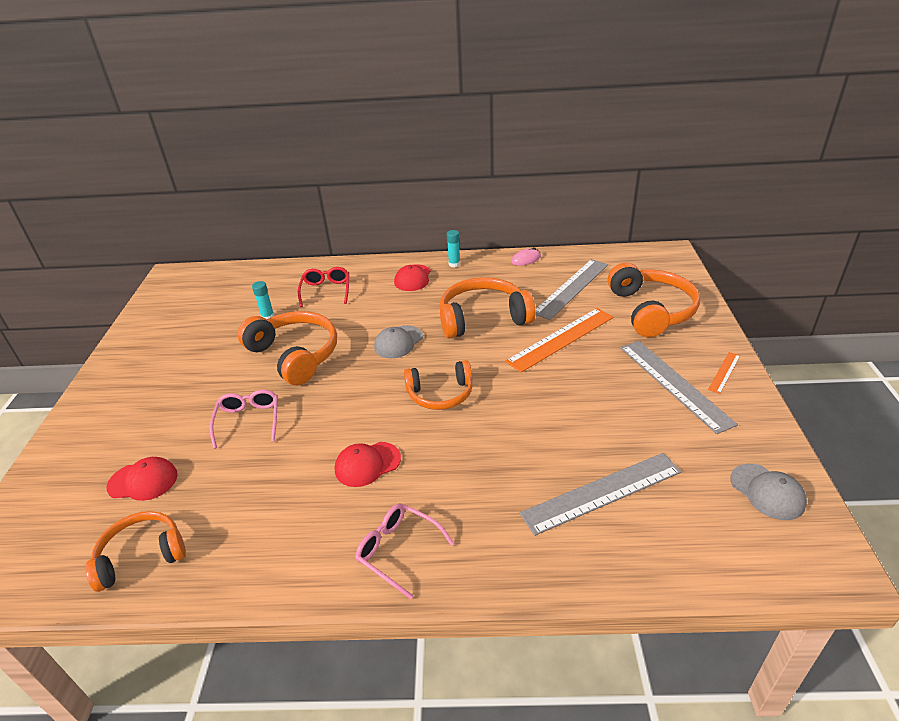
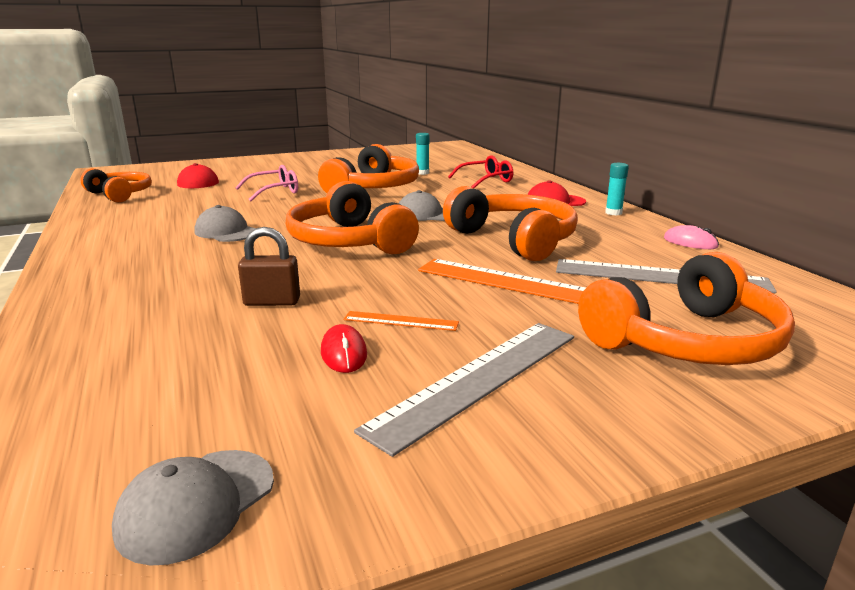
camera: 65 degrees right, 15 degrees down
red cap [335,442,401,487] -> grey cap [195,205,256,242]
pink glasses [355,503,454,599] -> none
orange headphones [404,360,472,410] -> orange headphones [286,181,419,254], size x1.53
grey ruler [520,453,682,536] -> none
orange ruler [708,352,740,394] -> orange ruler moved to [344,311,459,331]
none -> brown padlock [238,227,300,306]
none -> red mouse [321,324,367,373]

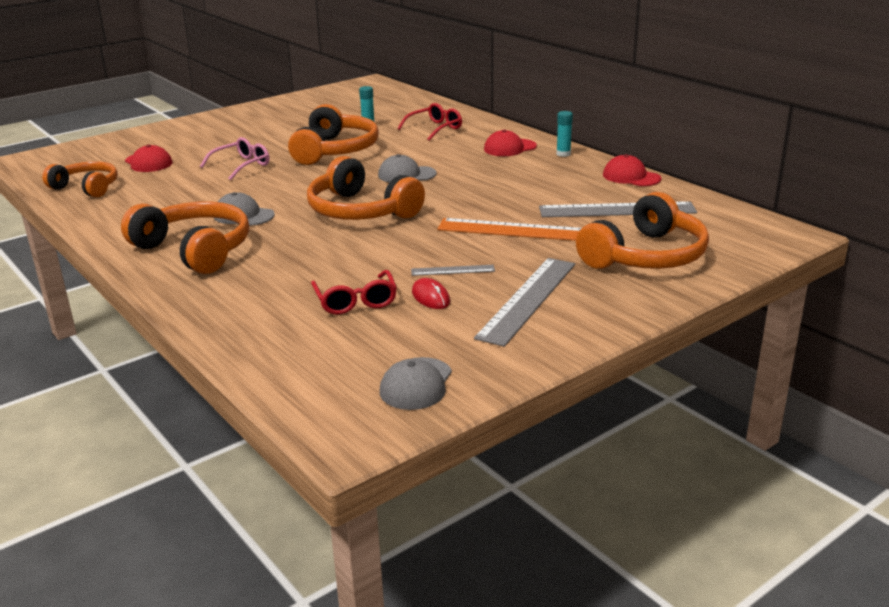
camera: 15 degrees left, 5 degrees up
brown padlock [238,227,300,306] -> none
orange ruler [344,311,459,331] -> grey ruler [411,265,495,276]
orange headphones [443,186,578,261] -> orange headphones moved to [121,201,249,274]
pink mouse [664,225,719,249] -> red cap [603,154,661,186]
none -> red glasses [311,270,397,314]

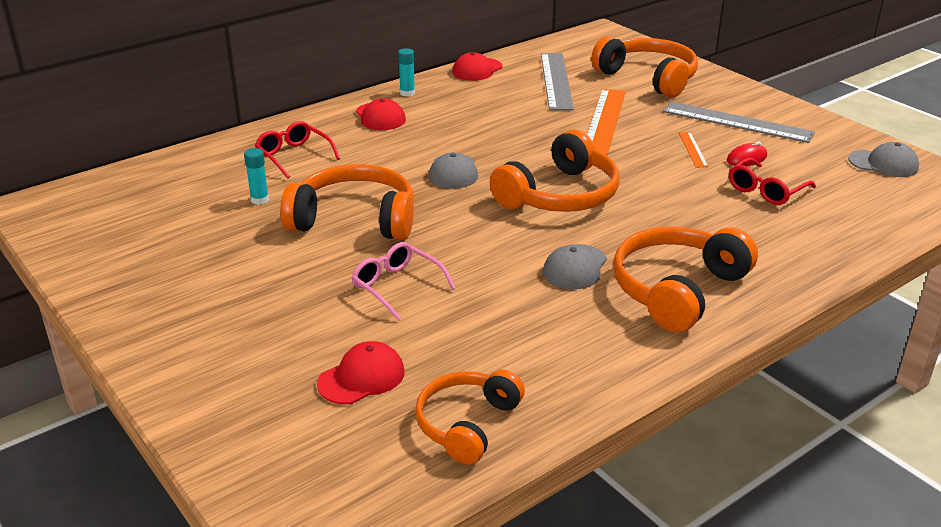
camera: 90 degrees left, 5 degrees up
red glasses [311,270,397,314] -> red glasses turned 150 degrees clockwise [729,158,816,205]
grey ruler [411,265,495,276] -> orange ruler [679,132,708,167]

